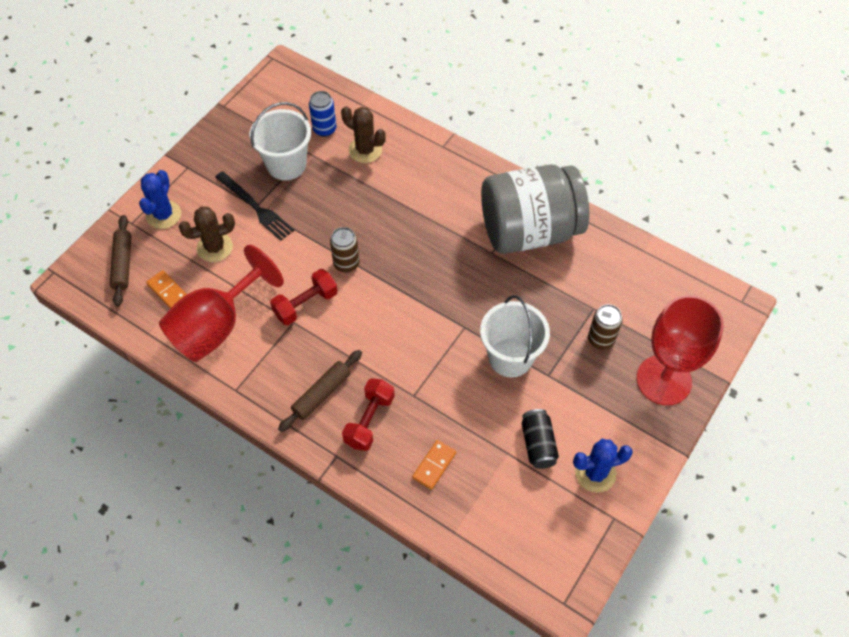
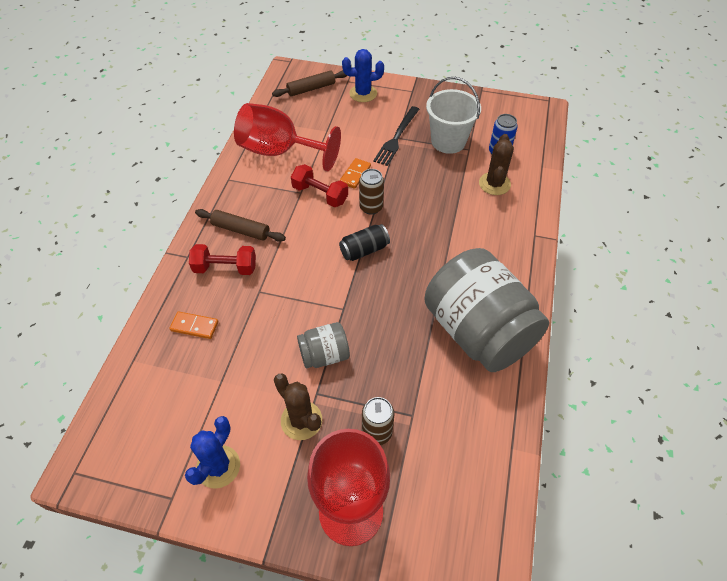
camera: 70 degrees right, 5 degrees down
orange domino [146,270,187,309] -> orange domino moved to [339,158,371,189]
brown cactus [178,207,235,262] -> brown cactus moved to [274,374,322,440]
white bucket [480,295,550,378] -> grey jar [297,322,350,368]
black can [522,409,559,469] -> black can moved to [339,224,390,261]
blue cactus [573,439,633,493] -> blue cactus turned 60 degrees clockwise [185,416,240,489]

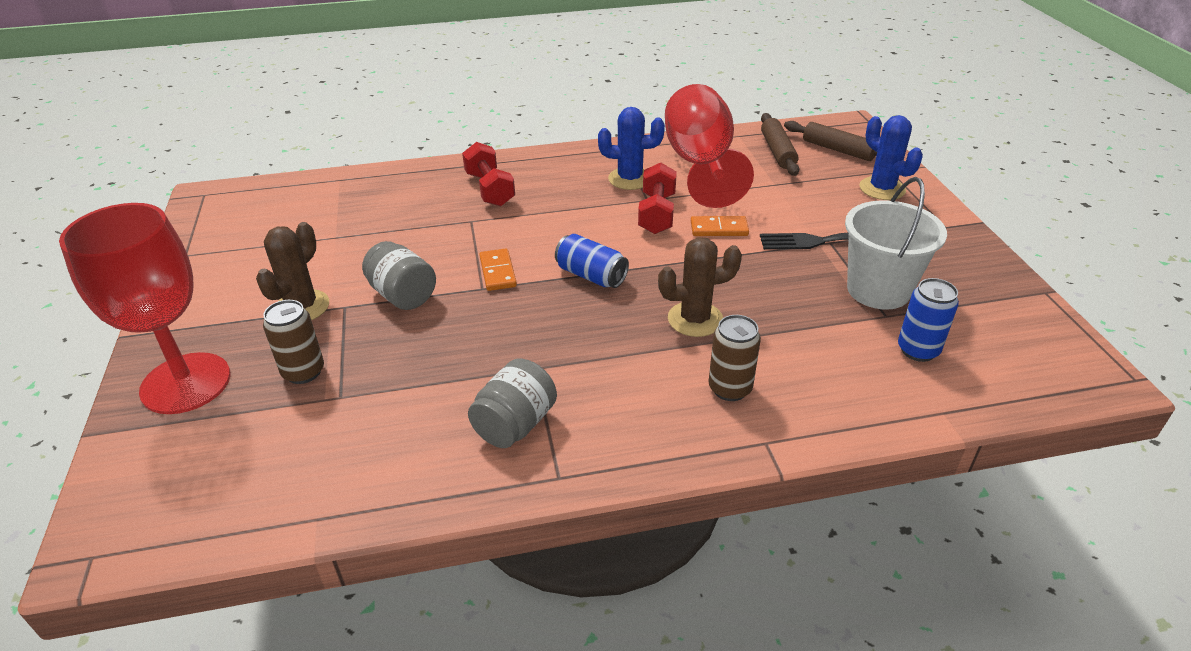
camera: 65 degrees right, 15 degrees down
orange domino [170,311,218,339] -> orange domino moved to [479,248,517,291]
blue cactus [185,416,240,489] -> blue cactus moved to [598,107,665,190]
brown rolling pin [195,209,286,242] -> brown rolling pin moved to [761,113,799,176]
black can [339,224,390,261] -> blue can [555,234,629,288]
brown can [359,169,384,215] -> brown can moved to [708,315,761,401]
grey jar [424,248,549,372] -> grey jar [468,359,557,448], size x0.45
brown cactus [479,134,514,195] -> brown cactus moved to [658,237,742,337]

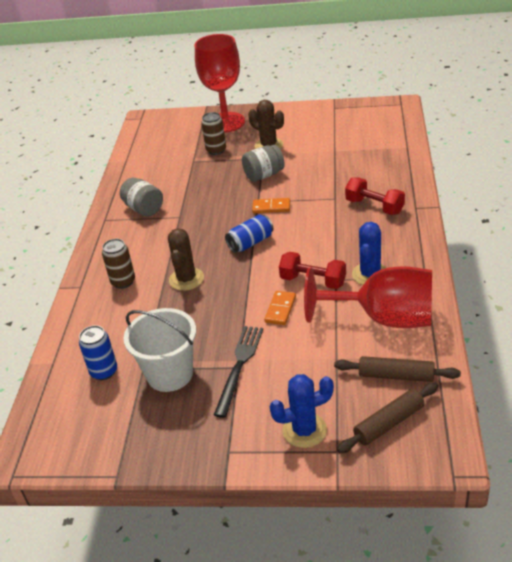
camera: 110 degrees right, 0 degrees up
red dumbbell [462,142,515,206] -> red dumbbell turned 45 degrees clockwise [345,177,405,215]

